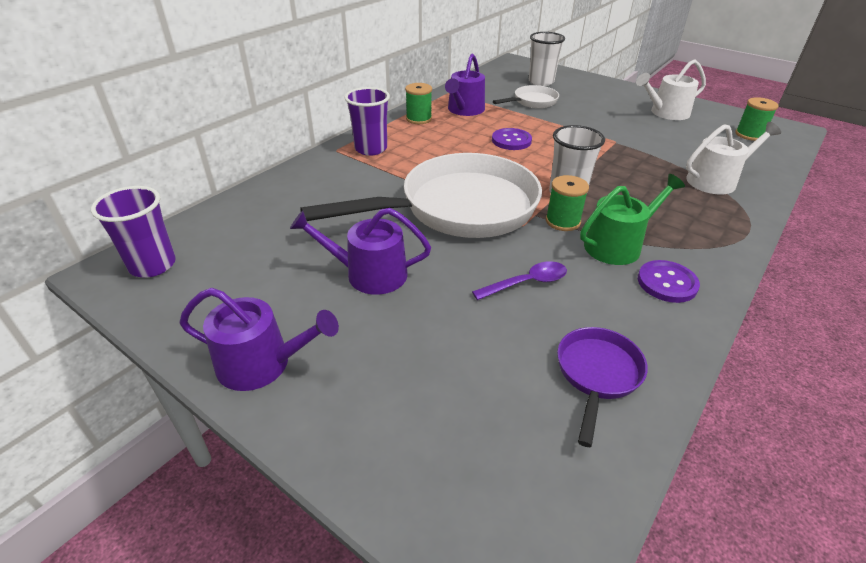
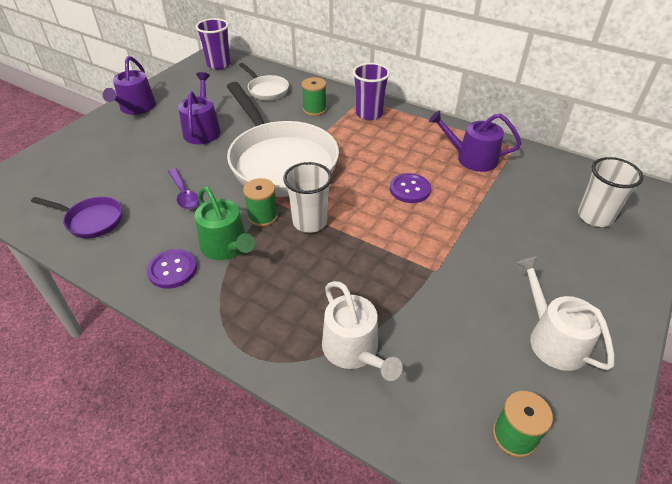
camera: 85 degrees right, 5 degrees up
green spool [405,83,432,124] -> green spool moved to [302,77,327,116]
white pan [493,85,559,108] -> white pan moved to [239,63,289,101]

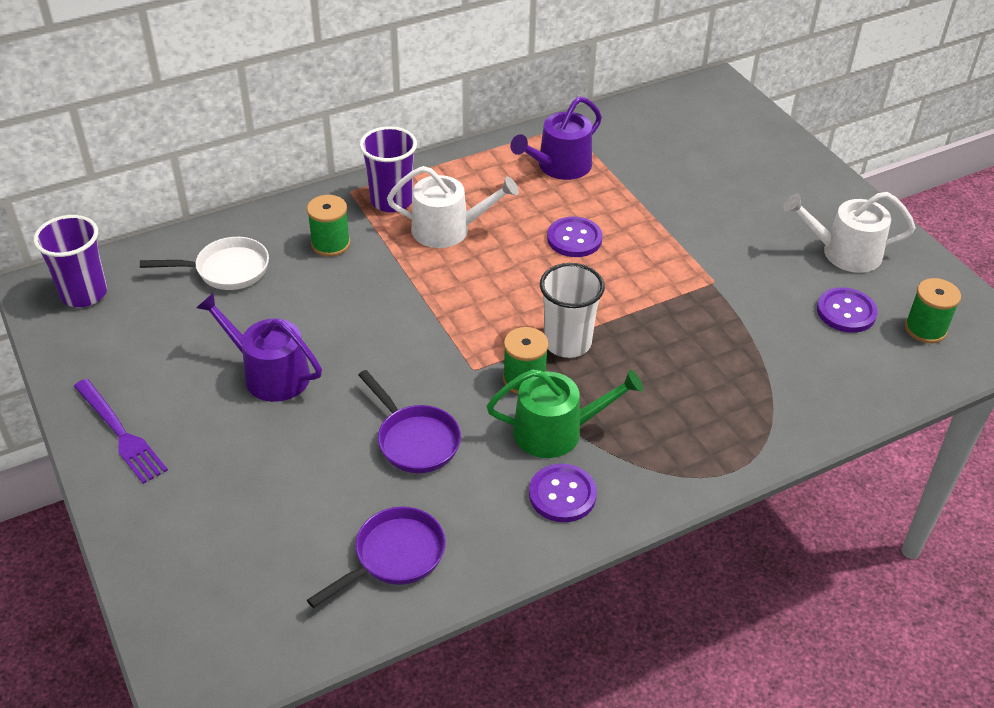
camera: 60 degrees left, 0 degrees up
purple watering can [103,56,156,115] -> purple fork [74,379,168,484]
purple spoon [168,168,199,209] -> purple pan [358,370,461,473]
white pan [227,82,339,197] -> none
white watering can [322,281,403,381] -> white watering can moved to [387,166,519,248]
white cup [578,157,644,227] -> none
none -> purple button [817,287,878,333]

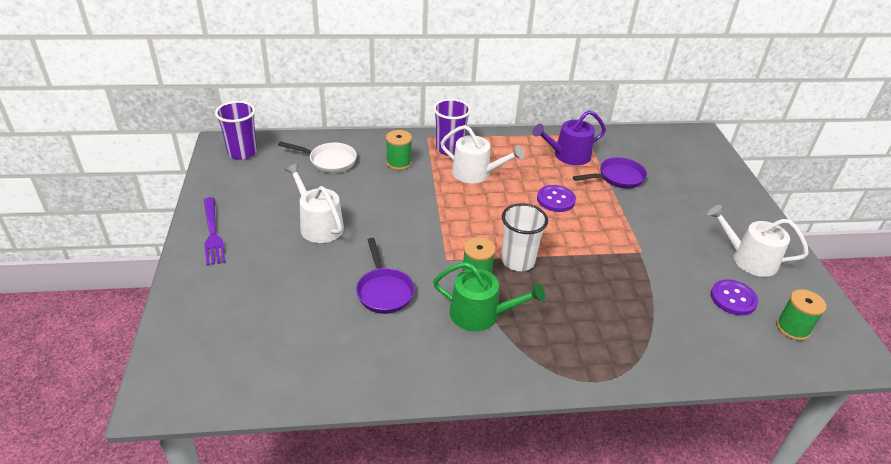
camera: 20 degrees right, 5 degrees down
purple watering can [196,292,322,402] -> white watering can [285,163,344,243]
purple pan [307,507,446,608] -> purple pan moved to [573,157,647,188]
purple button [529,464,597,522] -> none

